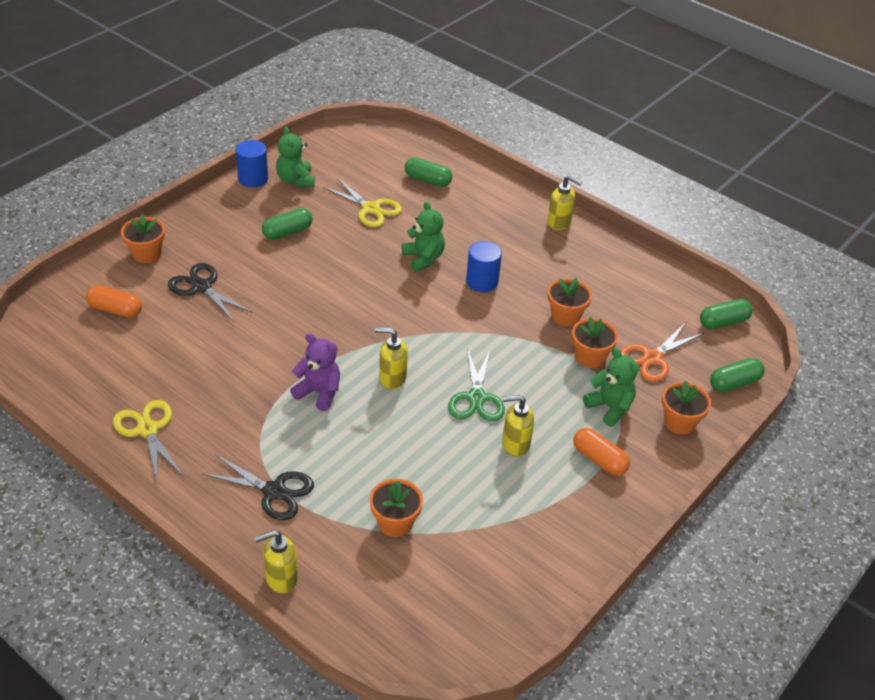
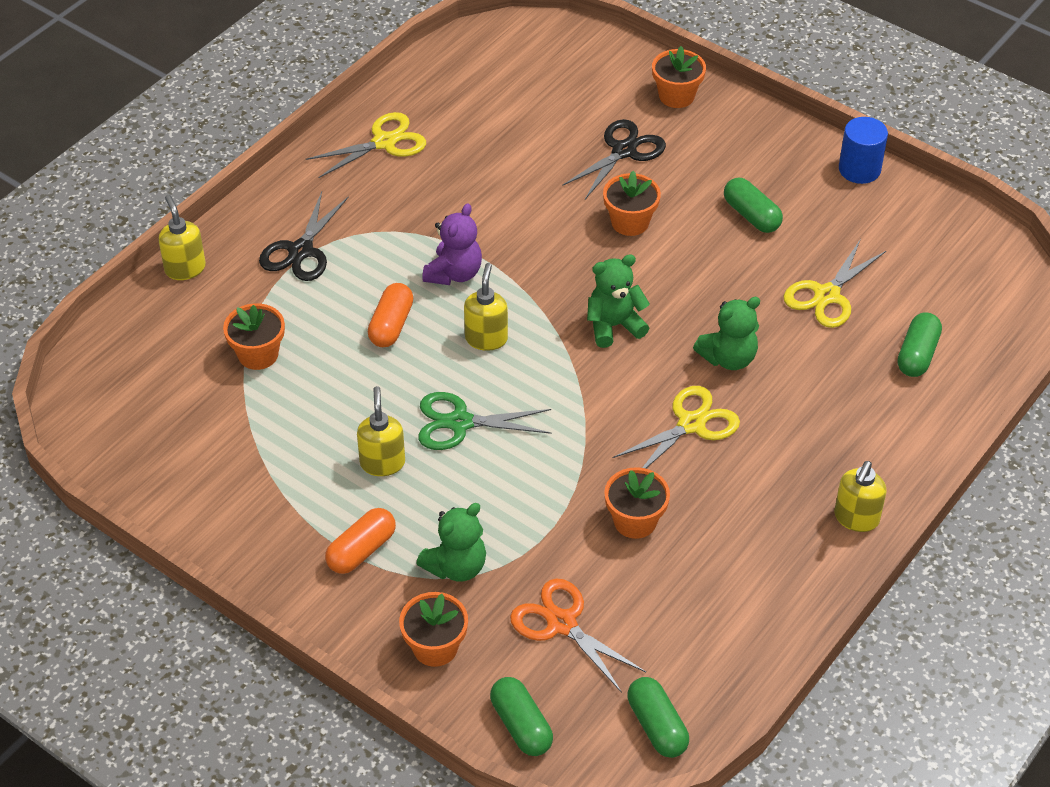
camera: 90 degrees right, 5 degrees up
orange capsule [86,285,142,318] -> orange capsule moved to [368,283,413,347]
green teddy bear [276,127,315,187] -> green teddy bear moved to [587,254,650,348]
blue cylinder [466,241,502,293] -> yellow scissors [612,386,740,469]
orange flower pot [572,317,618,368] -> orange flower pot moved to [603,171,661,236]

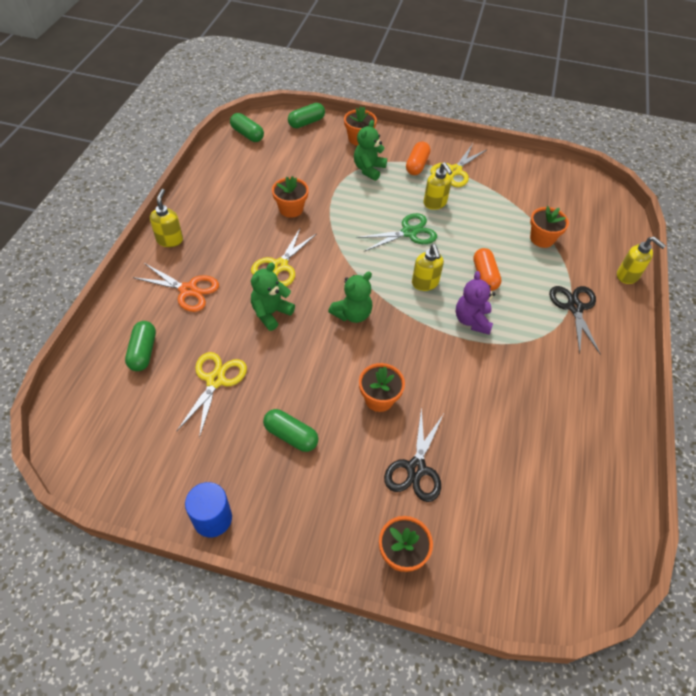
camera: 155 degrees right, 5 degrees up
yellow scissors [306,112,426,178] -> yellow scissors moved to [430,144,486,187]
green capsule [490,677,553,756] -> green capsule turned 75 degrees counterclockwise [288,103,325,128]
orange scissors [510,578,646,693] -> orange scissors moved to [133,263,219,312]

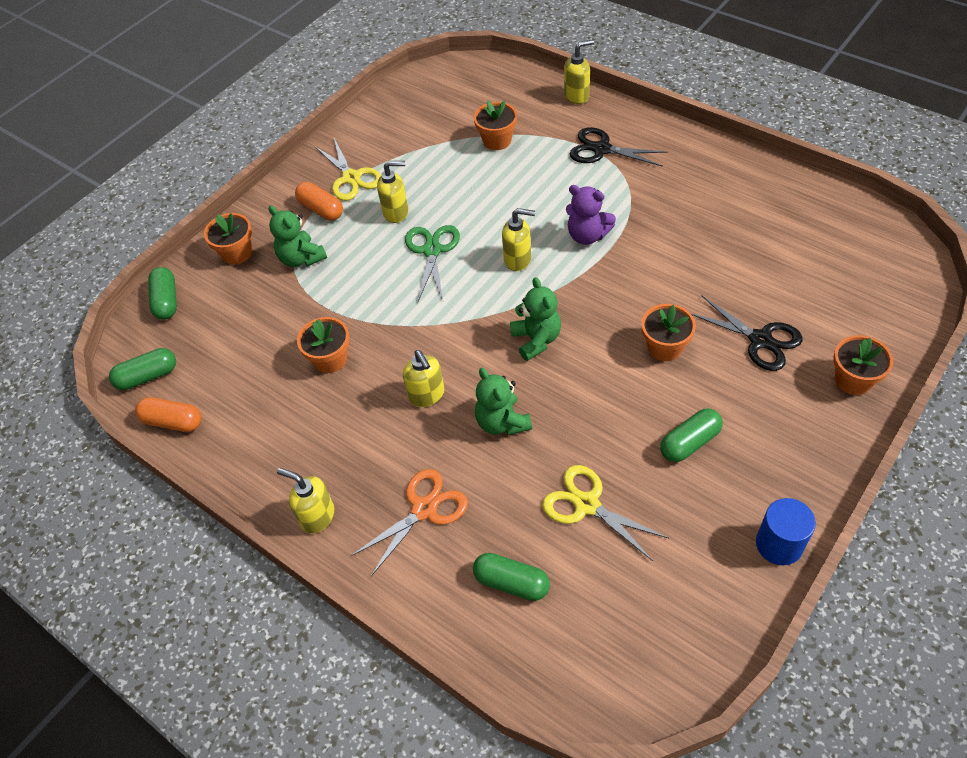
camera: 60 degrees left, 0 degrees up
yellow scissors [251,229,317,287] -> yellow soap dispenser [403,350,444,407]
orange capsule [473,248,501,291] -> orange capsule moved to [135,397,202,432]

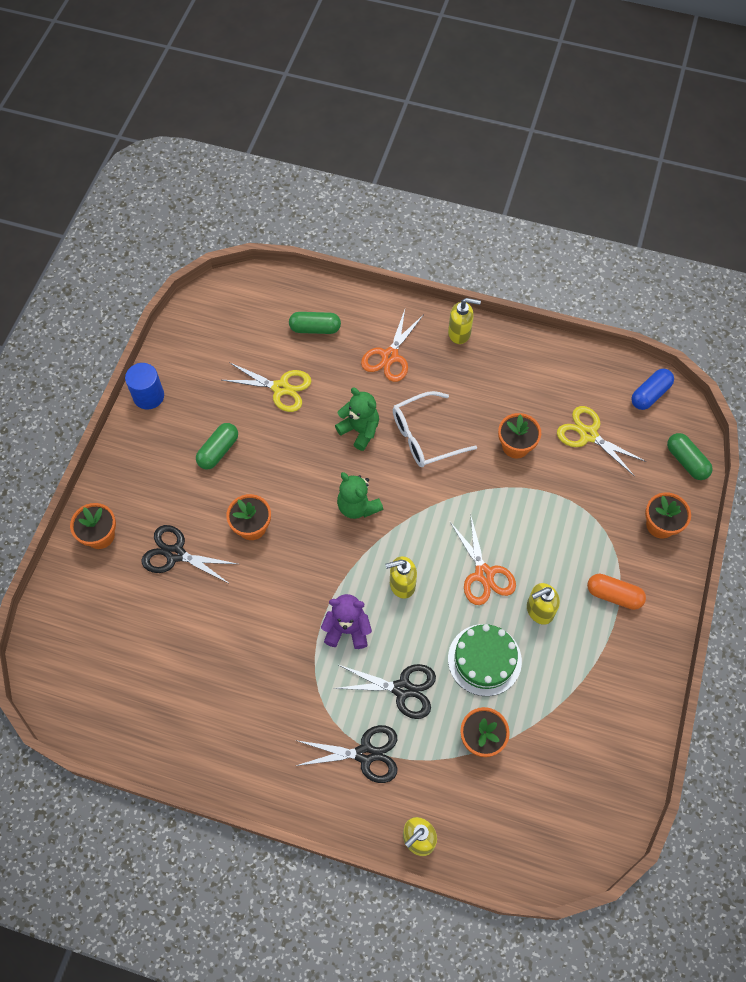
camera: 155 degrees right, 10 degrees up
green capsule [109,348,176,390] -> blue capsule [631,369,674,410]
orange capsule [135,397,202,432] -> none
green teddy bear [269,205,327,267] -> none
yellow scissors [314,138,381,201] -> yellow scissors moved to [557,406,647,477]
yellow soap dispenser [403,350,444,407] -> white glasses [393,391,477,467]
green scissors [405,225,460,301] -> orange scissors [450,514,516,605]
none -> black scissors [333,664,436,719]
none -> green cake [448,624,522,696]

